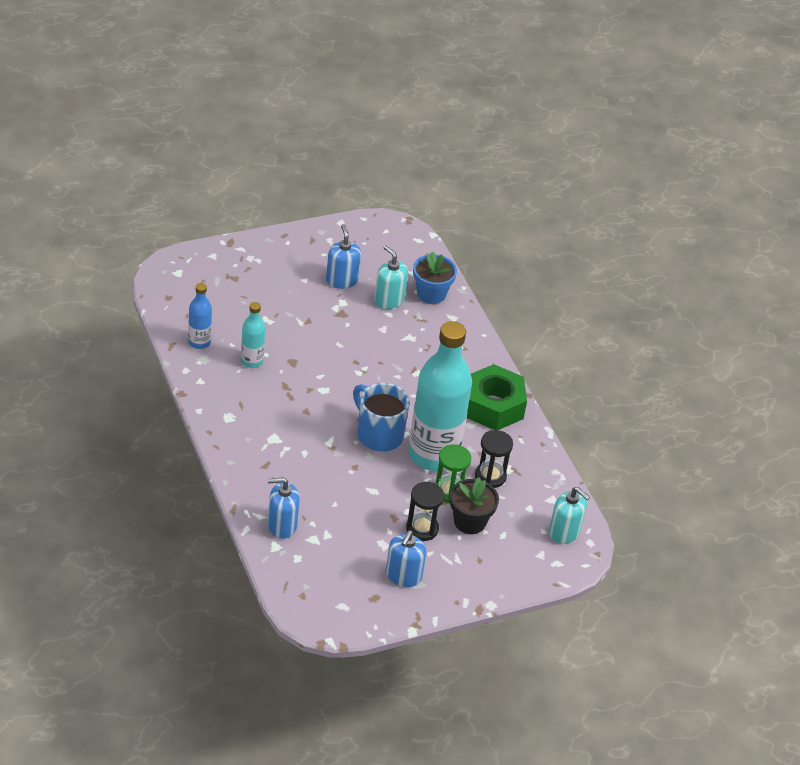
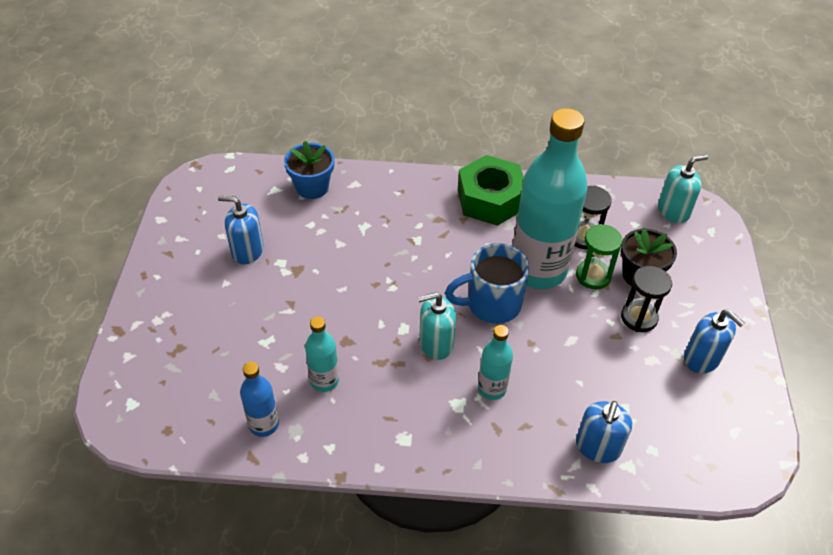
camera: 60 degrees left, 5 degrees up
turquoise soap dispenser [374,245,408,309] -> turquoise soap dispenser moved to [418,292,456,360]
none -> turquoise bottle [478,325,513,400]

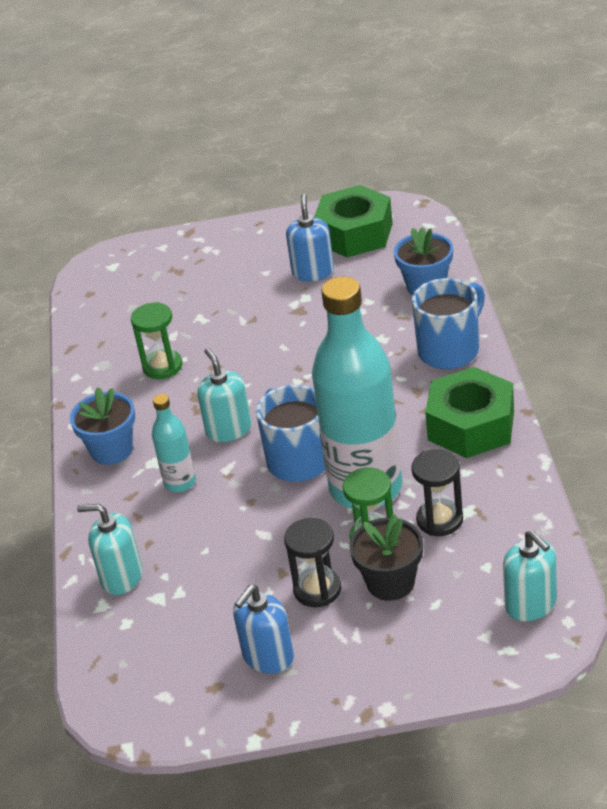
camera: 85 degrees right, 10 degrees down
blue bottle [240,362,279,437] -> none
turquoise bottle [305,317,339,392] -> green hourglass [131,302,182,379]
blue soap dispenser [576,401,632,463] -> turquoise soap dispenser [77,504,142,595]
none -> blue flower pot [70,387,135,465]
none -> green nut [314,185,393,258]
none -> blue mug [412,278,485,369]

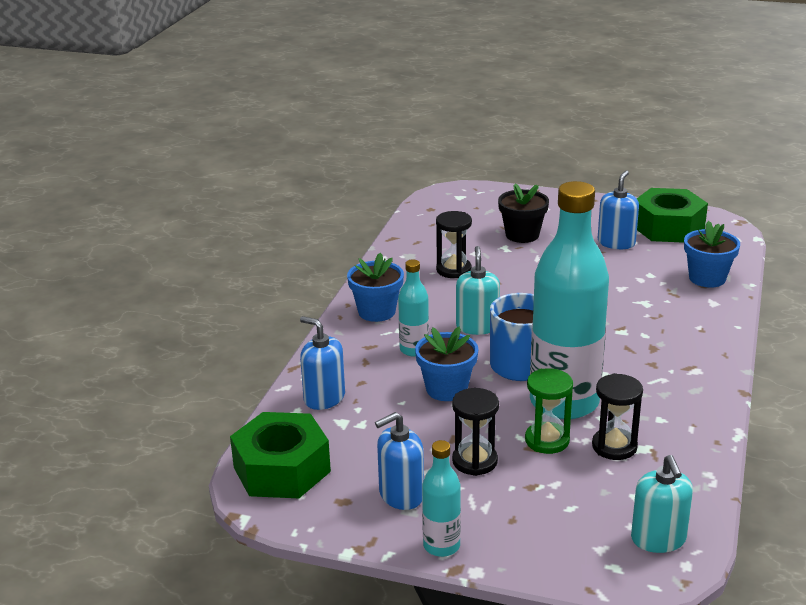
camera: 20 degrees right, 10 degrees down
turquoise soap dispenser [77,504,142,595] -> blue soap dispenser [300,316,345,410]
green hourglass [131,302,182,379] -> black hourglass [436,211,472,278]
black flower pot [349,514,423,601] -> black flower pot moved to [498,184,549,243]
blue mug [412,278,485,369] -> none
green nut [425,367,514,458] -> green nut moved to [230,412,331,498]
none -> blue flower pot [415,327,479,401]
none -> turquoise bottle [422,440,461,557]

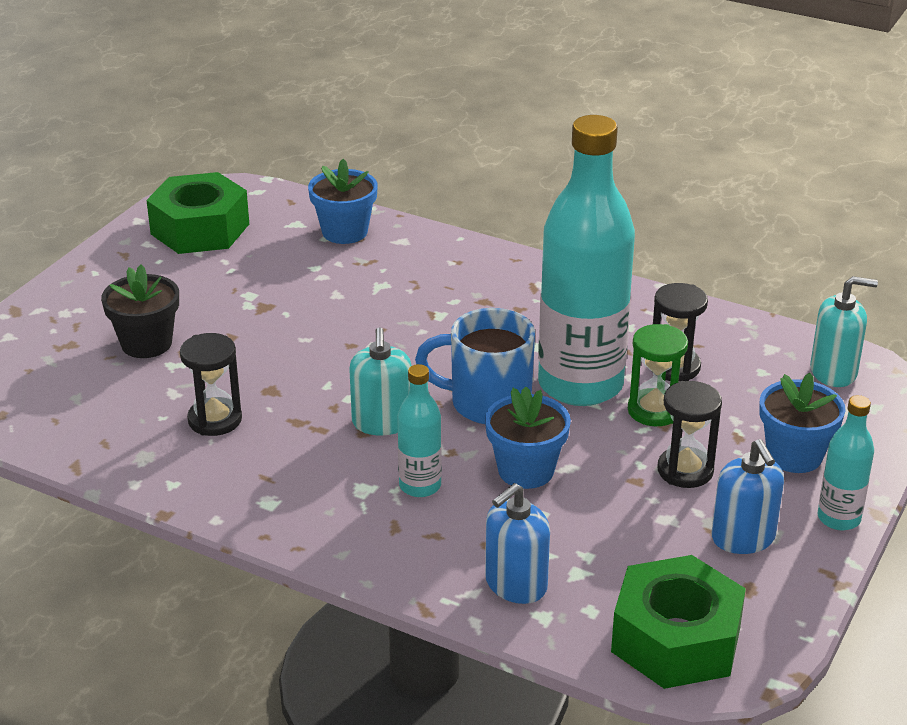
camera: 80 degrees left, 5 degrees up
blue flower pot [347,253,404,322] -> blue flower pot moved to [759,373,846,473]
turquoise soap dispenser [456,246,500,335] -> turquoise soap dispenser turned 105 degrees counterclockwise [349,327,412,435]
blue soap dispenser [598,170,639,249] -> none

